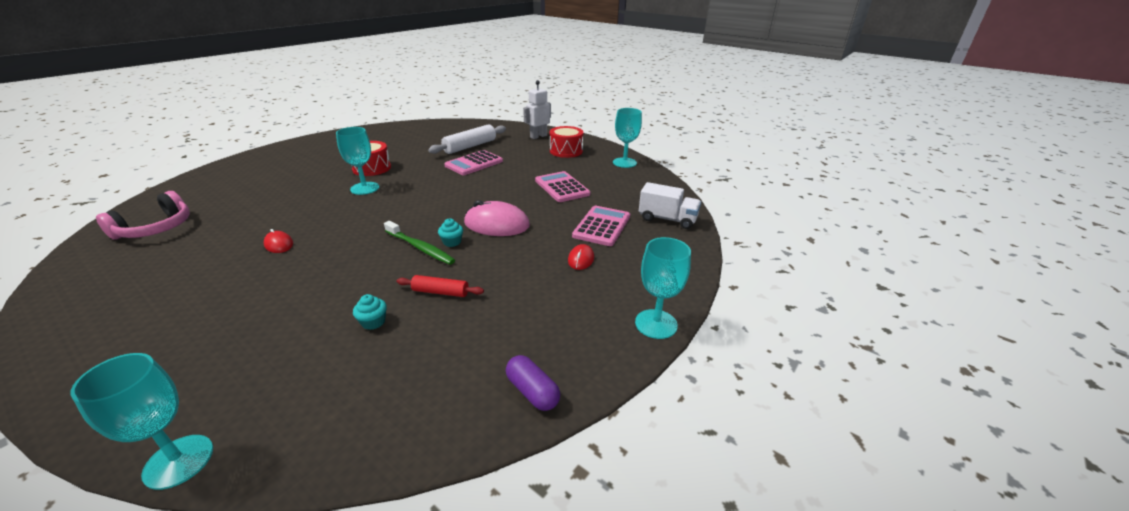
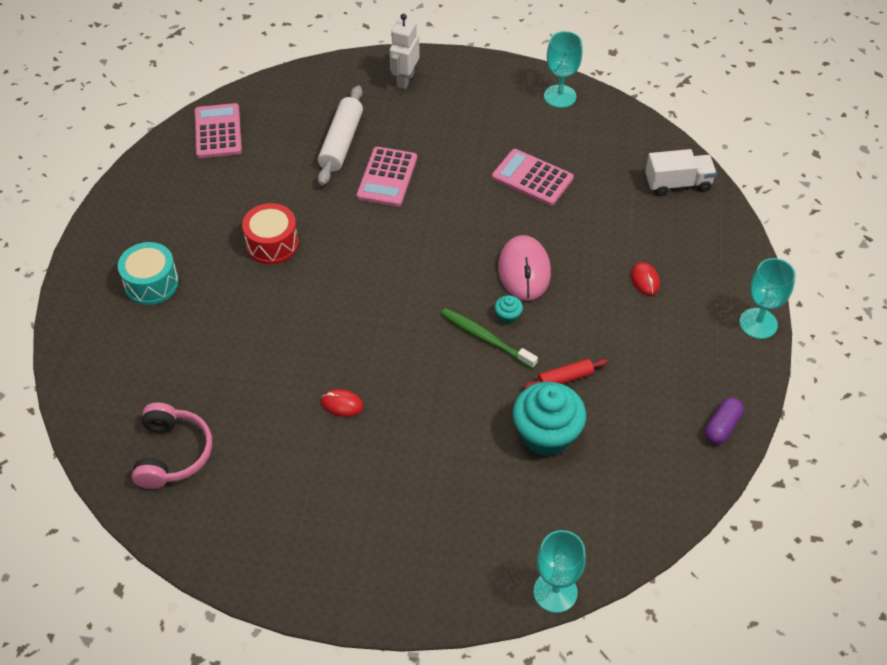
camera: 30 degrees left, 20 degrees up
turquoise goblet [336,127,379,195] -> none
turquoise cupcake [353,294,387,330] -> turquoise cupcake [513,382,586,457], size x2.40
green toothbrush [384,221,455,265] -> green toothbrush turned 150 degrees counterclockwise [441,308,538,369]
pink mouse [464,200,530,236] -> pink mouse turned 75 degrees counterclockwise [498,235,551,301]
purple capsule [506,355,560,411] -> purple capsule turned 75 degrees counterclockwise [705,397,744,444]
red drum [550,126,584,158] -> none
pink calculator [572,206,630,246] -> pink calculator moved to [195,103,242,158]
none -> turquoise drum [118,242,179,305]

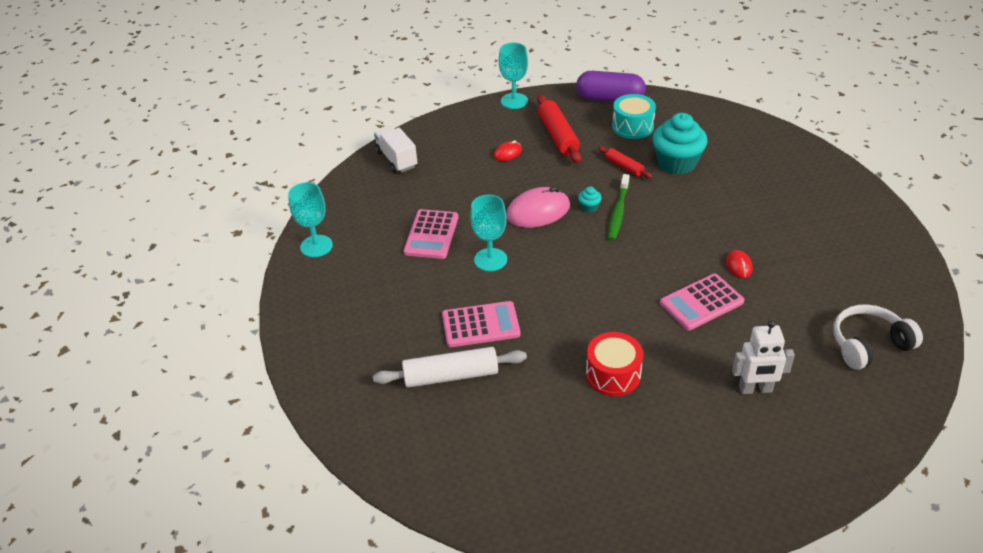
camera: 110 degrees left, 10 degrees down
turquoise drum [118,242,179,305] -> turquoise drum moved to [612,94,656,139]
pink headphones [132,402,212,489] -> white headphones [833,304,923,370]
pink calculator [195,103,242,158] -> pink calculator moved to [660,274,744,331]
white robot [390,14,420,89] -> white robot moved to [732,320,795,394]
turquoise goblet [534,530,586,613] -> turquoise goblet moved to [470,195,507,271]
purple capsule [705,397,744,444] -> purple capsule [576,71,646,102], size x1.78
none -> red rolling pin [537,95,581,163]

